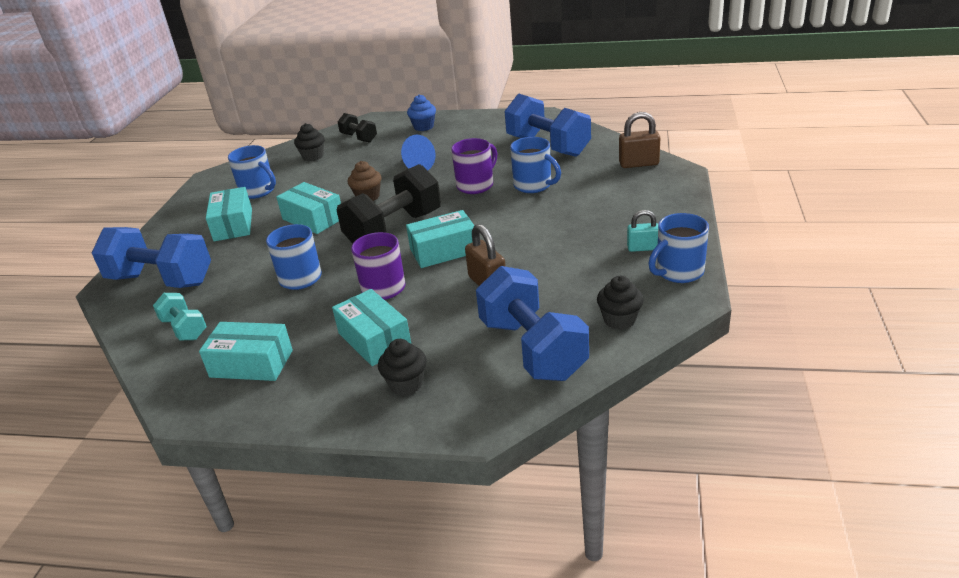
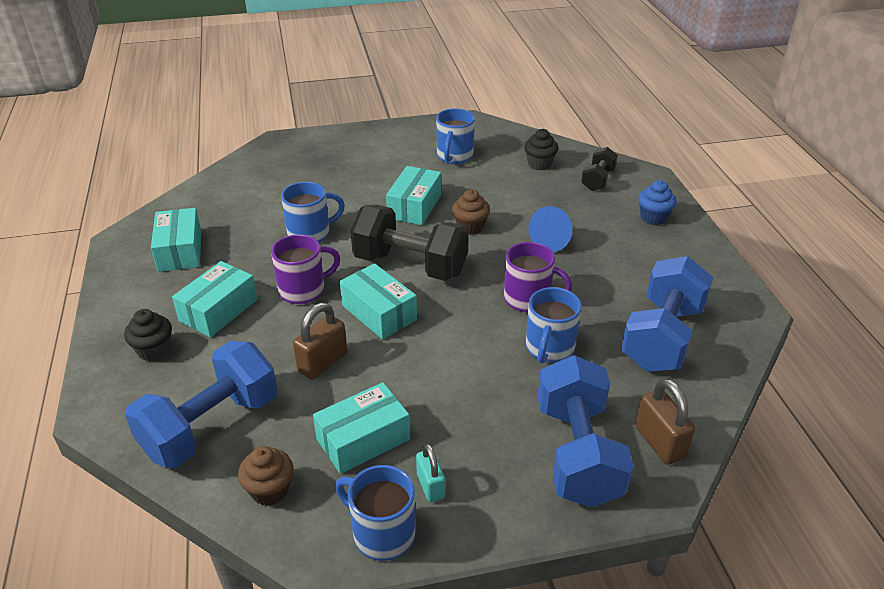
camera: 65 degrees right, 5 degrees up
blue dumbbell [92,227,211,288] -> blue dumbbell moved to [538,355,634,507]
turquoise dumbbell [153,293,207,340] -> none
turquoise box [206,187,252,241] -> turquoise box moved to [313,382,410,474]
black cupcake [597,276,644,330] -> brown cupcake [238,446,293,506]

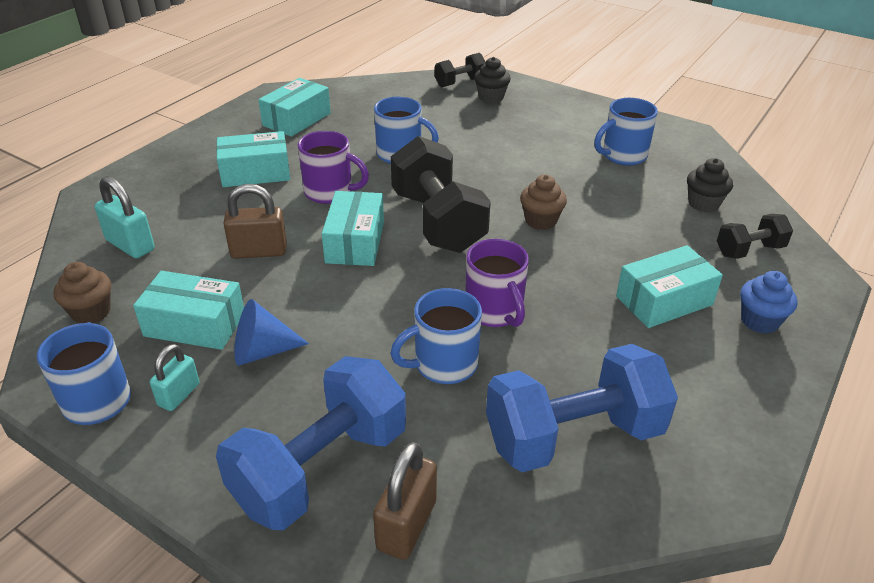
camera: 45 degrees right, 0 degrees up
black cupcake [124,309,172,361] -> black cupcake moved to [474,57,511,103]
blue dumbbell [125,341,277,468] -> turquoise padlock [95,176,155,258]
turquoise box [386,166,441,225] -> turquoise box moved to [616,245,723,328]
blue cone [529,206,572,252] -> blue cone moved to [234,299,309,366]
none -> black dumbbell [435,53,486,87]

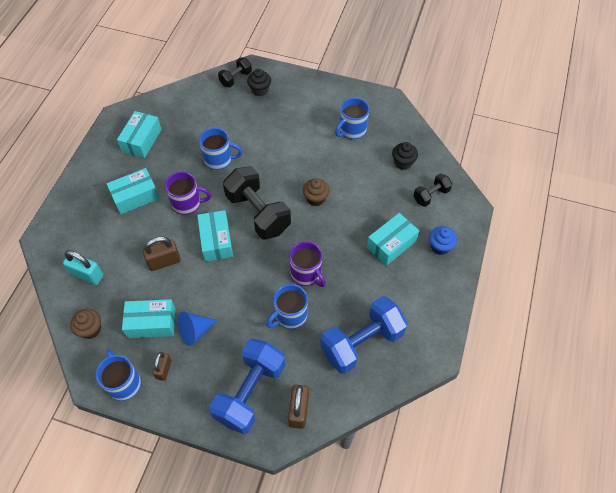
camera: 15 degrees left, 20 degrees up
turquoise padlock [150,344,200,411] -> brown padlock [153,352,172,381]

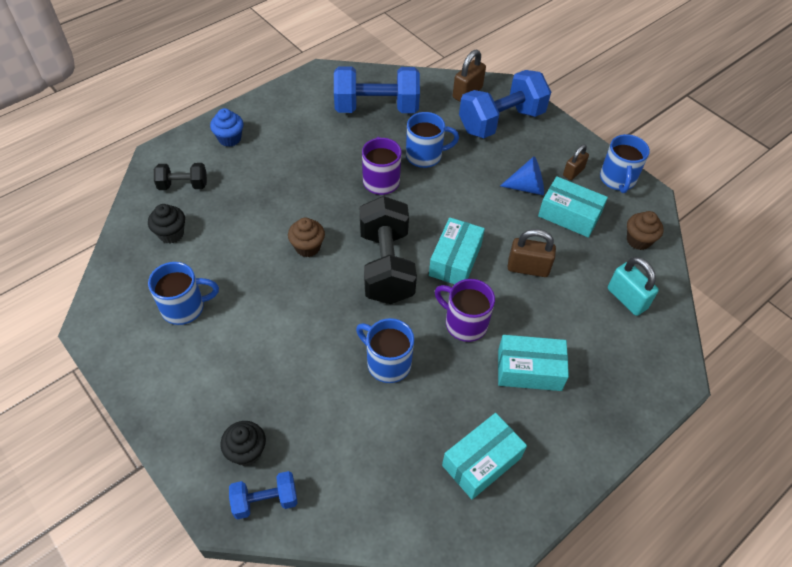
camera: 150 degrees left, 5 degrees down
black dumbbell [218,57,252,87] -> blue dumbbell [229,471,298,519]
turquoise box [367,213,419,266] -> none

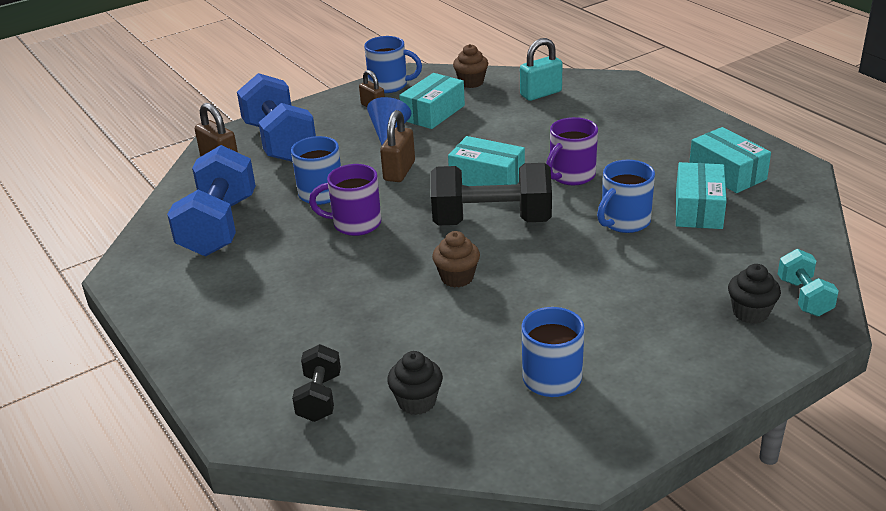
camera: 80 degrees left, 20 degrees down
blue cupcake [210,108,243,147] -> none
blue dumbbell [229,471,298,519] -> turquoise dumbbell [778,249,839,316]
turquoise box [498,335,569,391] -> turquoise box moved to [676,162,727,229]
brown padlock [508,229,556,277] -> brown padlock moved to [380,110,415,182]

